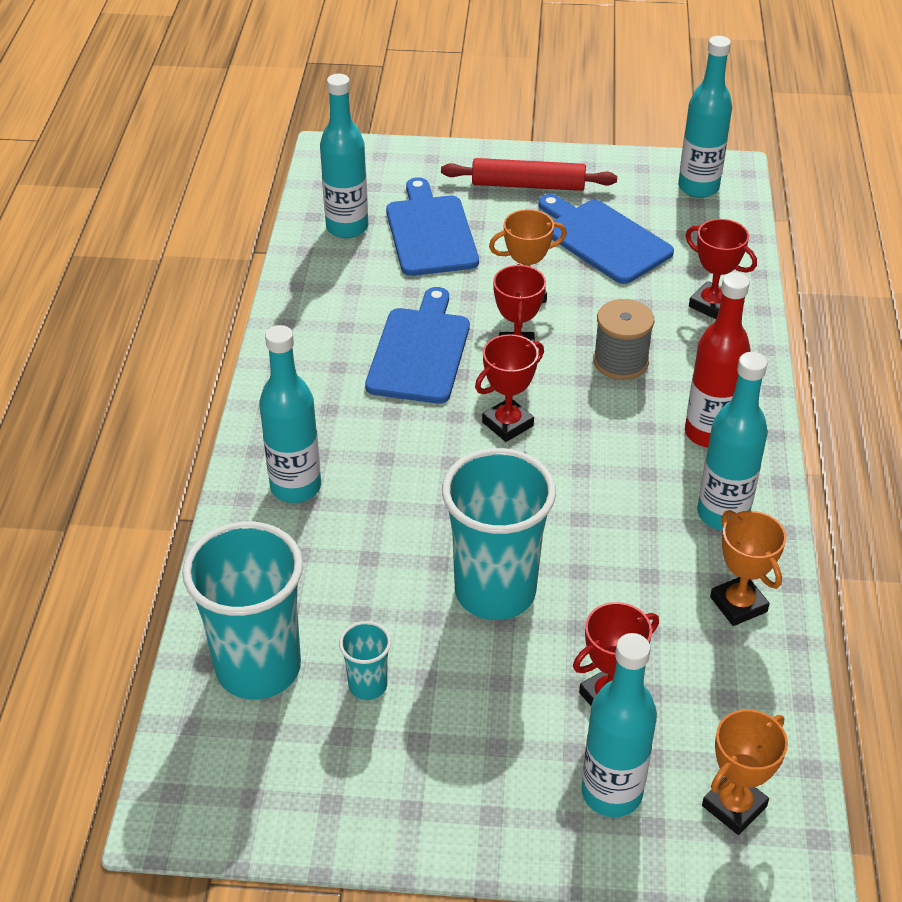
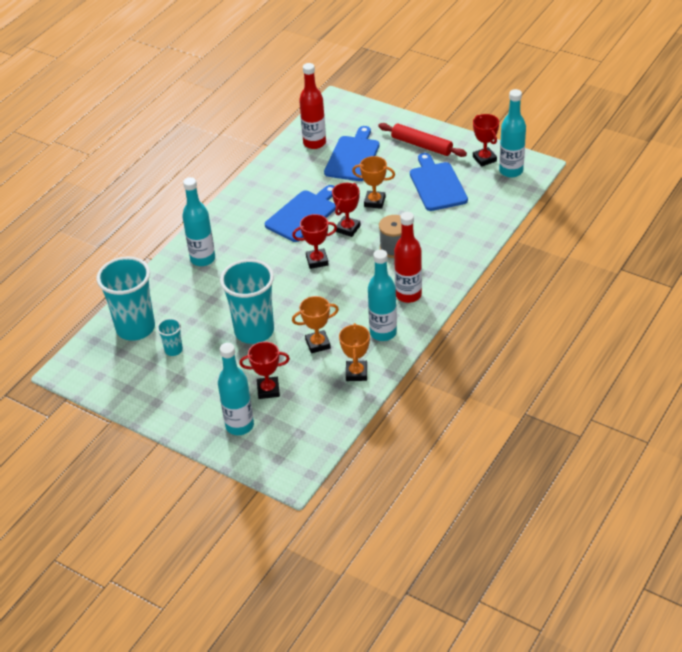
camera: 30 degrees right, 0 degrees up
turquoise bottle [320,74,368,238] -> red bottle [299,63,326,149]
red trophy [686,219,757,319] -> red trophy moved to [473,114,499,167]
orange trophy [702,709,788,835] -> orange trophy moved to [292,296,339,353]

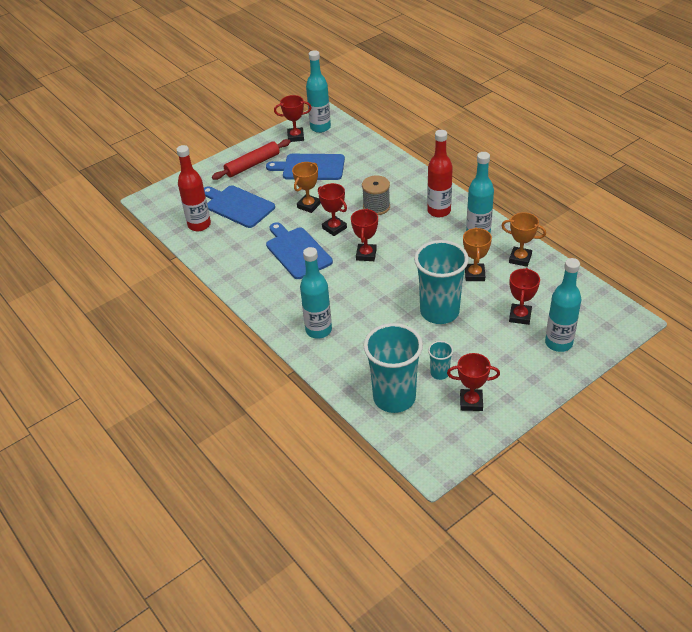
camera: 70 degrees left, 0 degrees up
none -> red trophy [447,353,500,411]

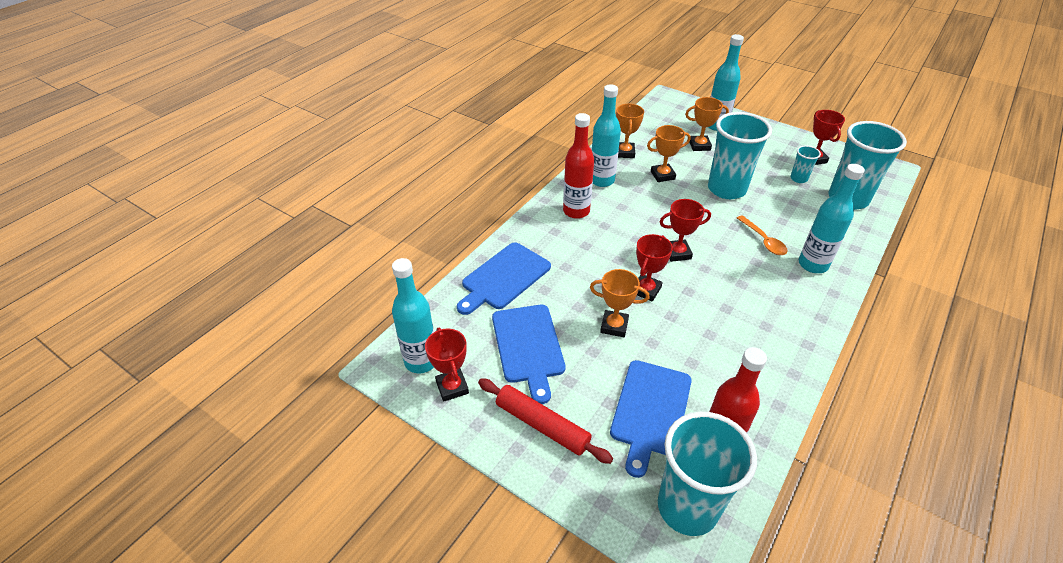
camera: 110 degrees left, 0 degrees up
blue cutting board [266,222,333,279] -> blue cutting board moved to [457,242,551,315]
grey spool [362,175,390,215] -> none
red trophy [509,268,540,325] -> orange trophy [685,97,729,151]
none -> turquoise cup [658,411,757,536]
none -> orange spoon [737,215,788,255]

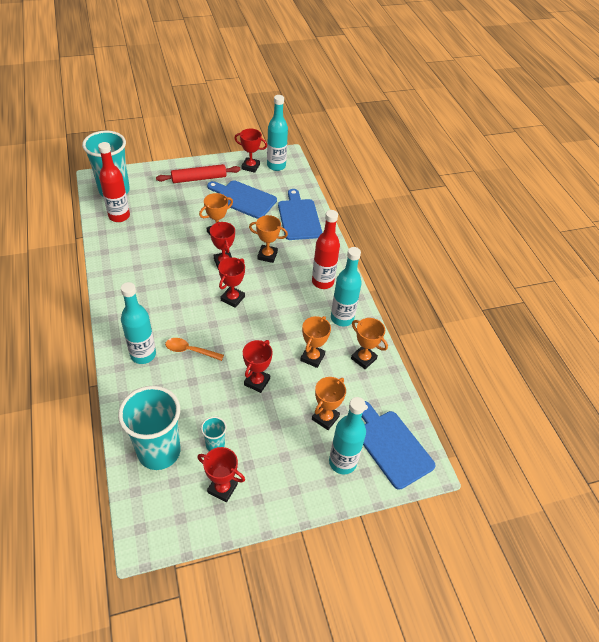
camera: 125 degrees right, 5 degrees up
blue cutting board [610,360,692,478] -> blue cutting board moved to [362,401,435,490]
turquoise cup [708,112,772,199] -> red trophy [243,340,273,393]
none -> orange trophy [249,215,288,263]

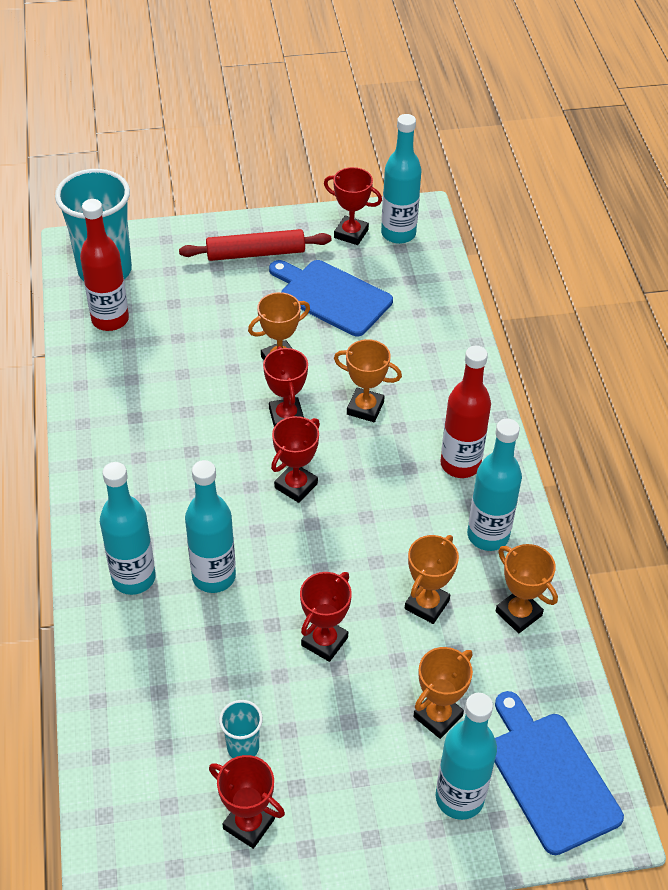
camera: 10 degrees right, 0 degrees up
turquoise cup [118,386,181,470] -> none
orange spoon [165,338,224,361] -> turquoise bottle [185,460,236,593]
blue cutting board [278,189,322,240] -> none

